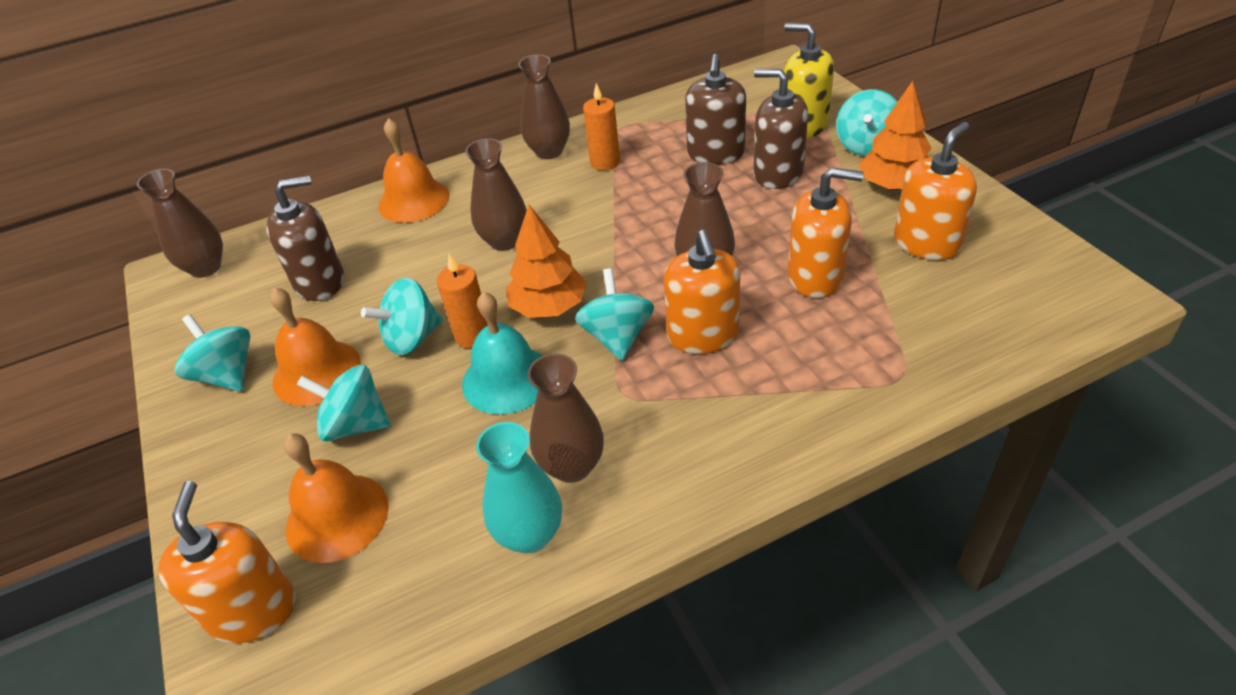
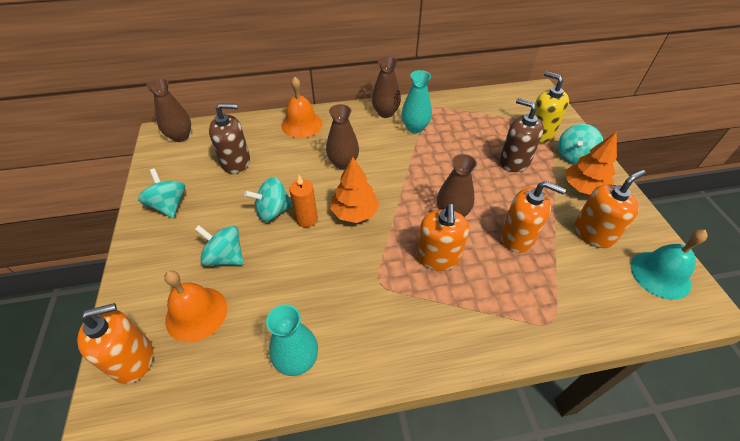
camera: 10 degrees right, 5 degrees up
orange soap dispenser [158,481,296,643] -> orange soap dispenser turned 60 degrees clockwise [78,303,153,384]
orange bell [270,287,361,406] -> none
turquoise bell [462,292,542,414] -> turquoise bell moved to [631,230,708,300]
brown vase [528,353,604,483] -> none
turquoise spinning top [575,268,654,361] -> none
orange candle [583,83,620,170] -> turquoise vase [401,70,432,133]
brown soap dispenser [685,54,746,165] -> none

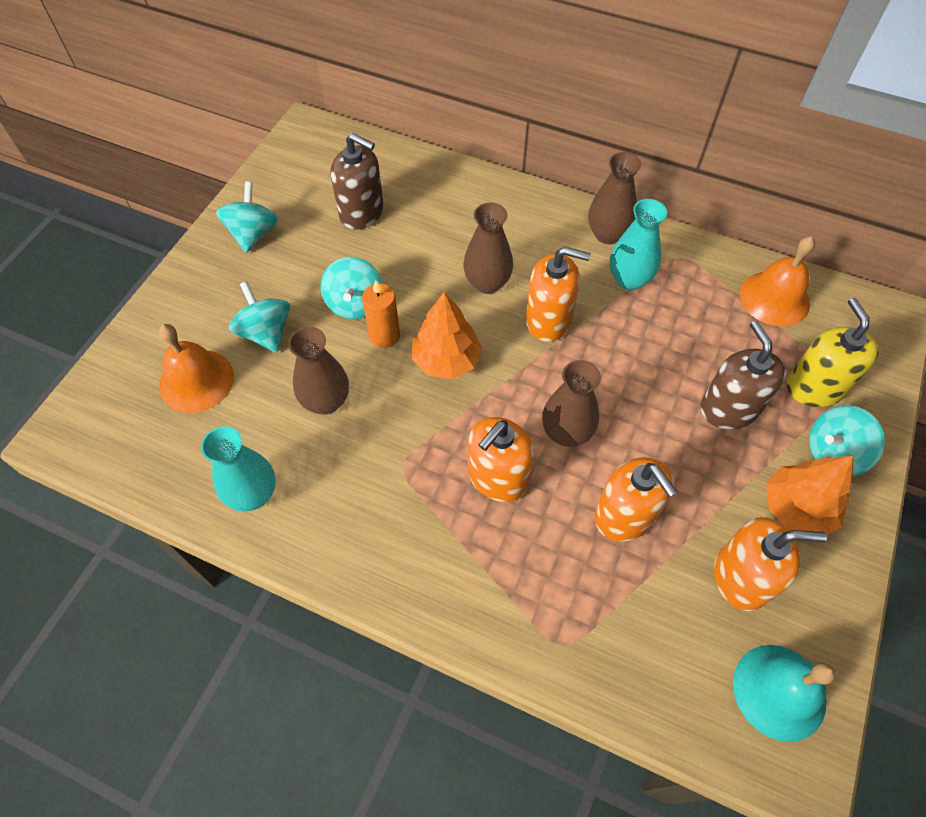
camera: 35 degrees right, 10 degrees up
orange soap dispenser [78,303,153,384] -> orange soap dispenser moved to [526,247,591,342]
brown vase [146,78,191,142] -> brown vase moved to [288,327,349,414]
turquoise spinning top [244,177,293,222] -> turquoise spinning top turned 105 degrees counterclockwise [320,257,383,319]
orange bell [281,77,323,138] -> orange bell moved to [740,236,815,327]

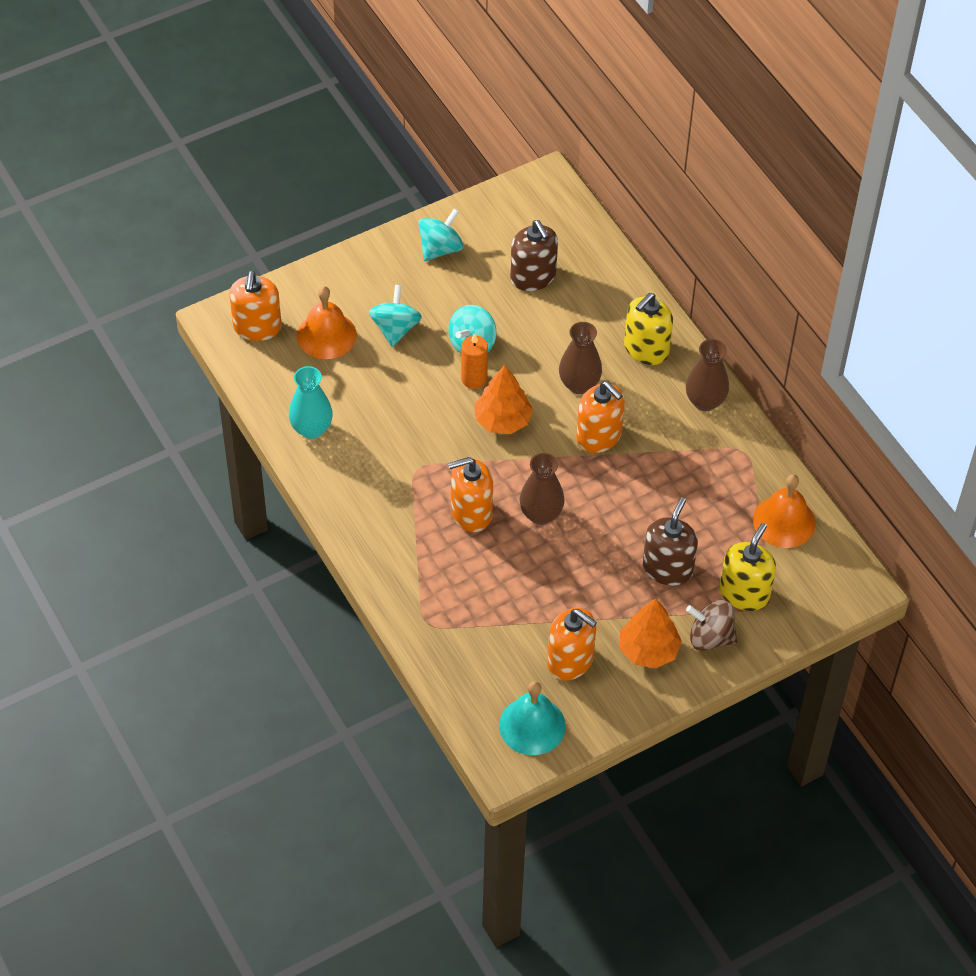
camera: 35 degrees right, 5 degrees down
brown vase [288,327,349,414] -> none
orange soap dispenser [595,457,677,541] -> orange soap dispenser moved to [229,271,282,341]
turquoise vase [610,199,667,290] -> none
turquoise spinning top [809,405,885,476] -> brown spinning top [686,600,737,651]
none -> yellow soap dispenser [624,293,673,365]

